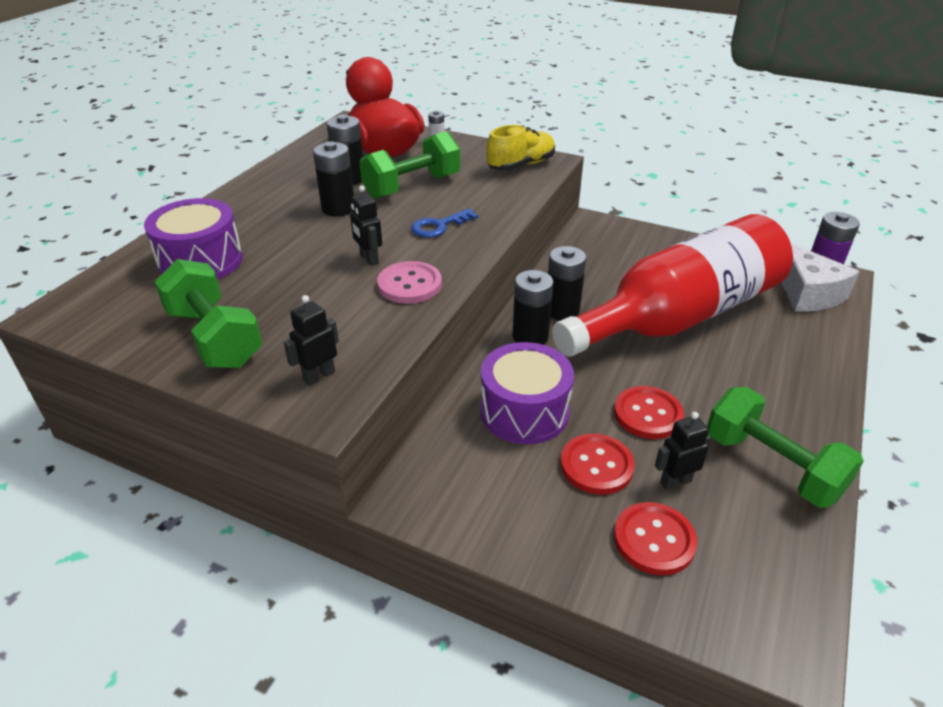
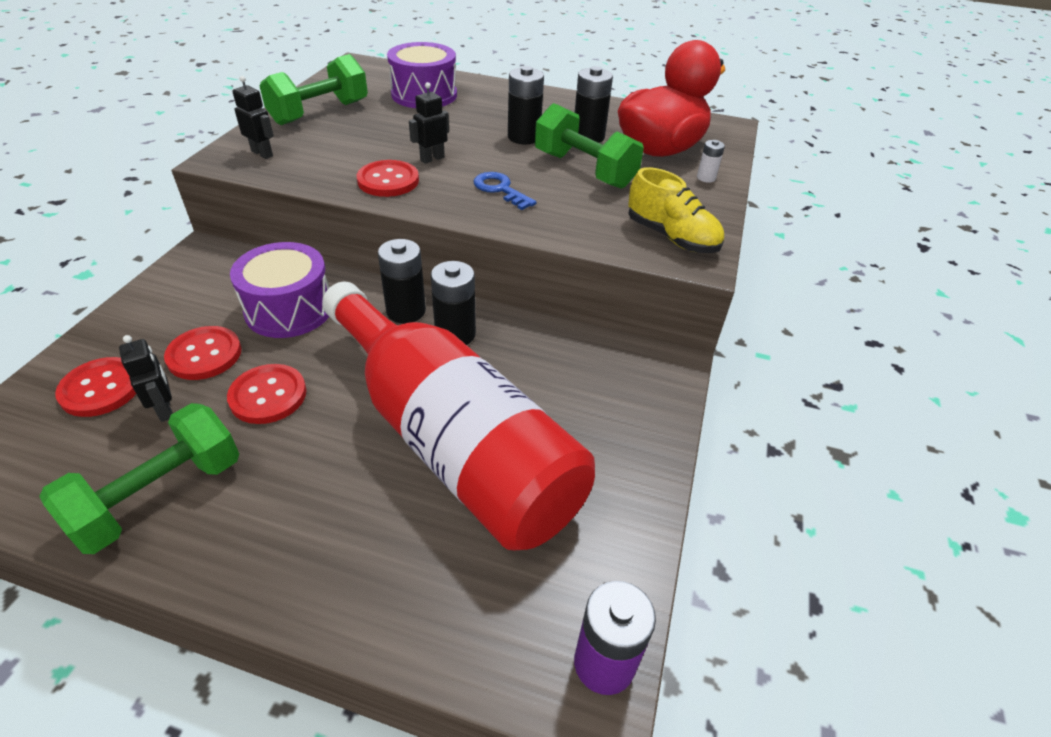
camera: 80 degrees right, 5 degrees up
pink button [377,261,442,304] -> red button [357,160,419,197]
white cheese [781,243,860,312] -> none

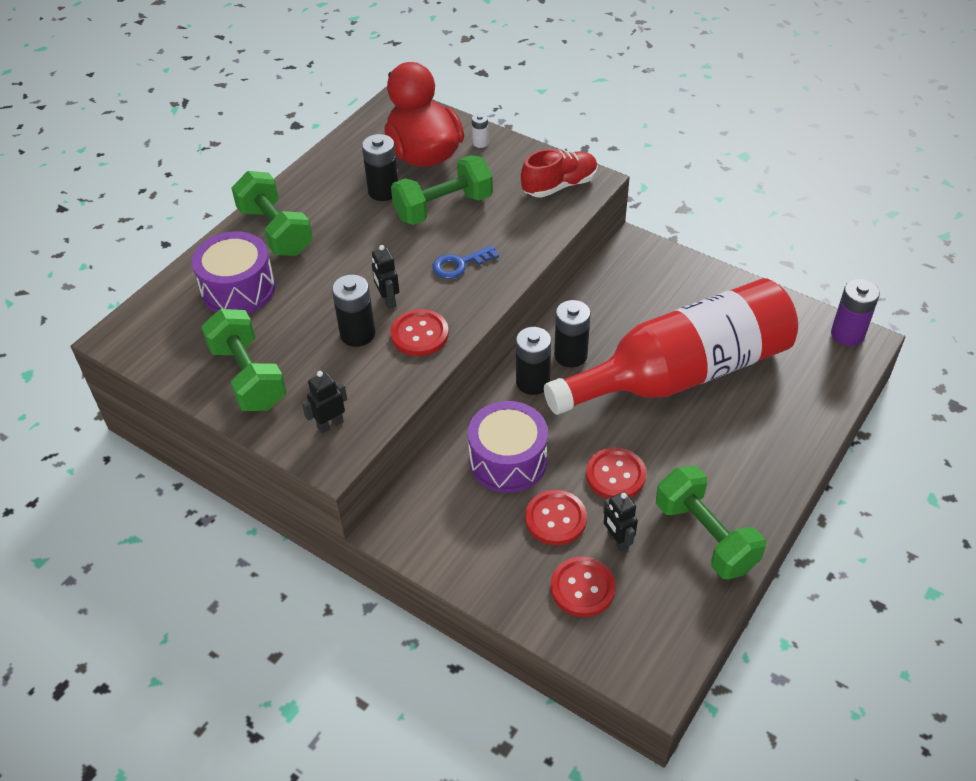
camera: 70 degrees left, 5 degrees up
black robot [119,335,173,422] -> black robot turned 105 degrees counterclockwise [603,492,638,552]
black battery [508,66,544,144] -> black battery moved to [332,275,375,347]
yellow shoe [628,167,724,253] -> red shoe [521,149,598,198]
none -> green dumbbell [231,171,313,256]

